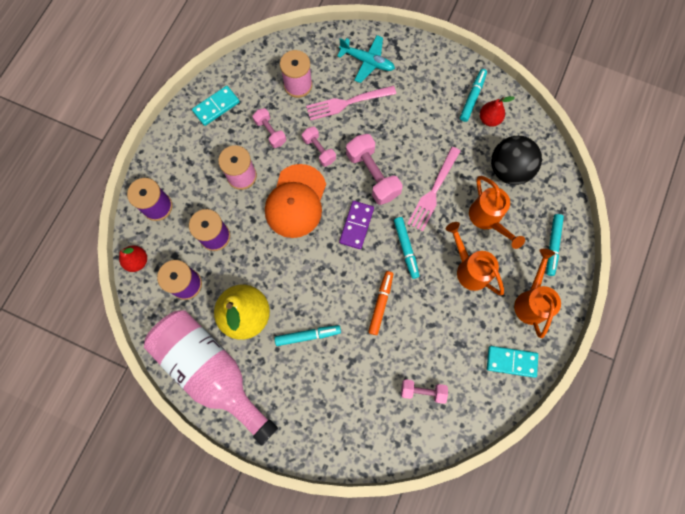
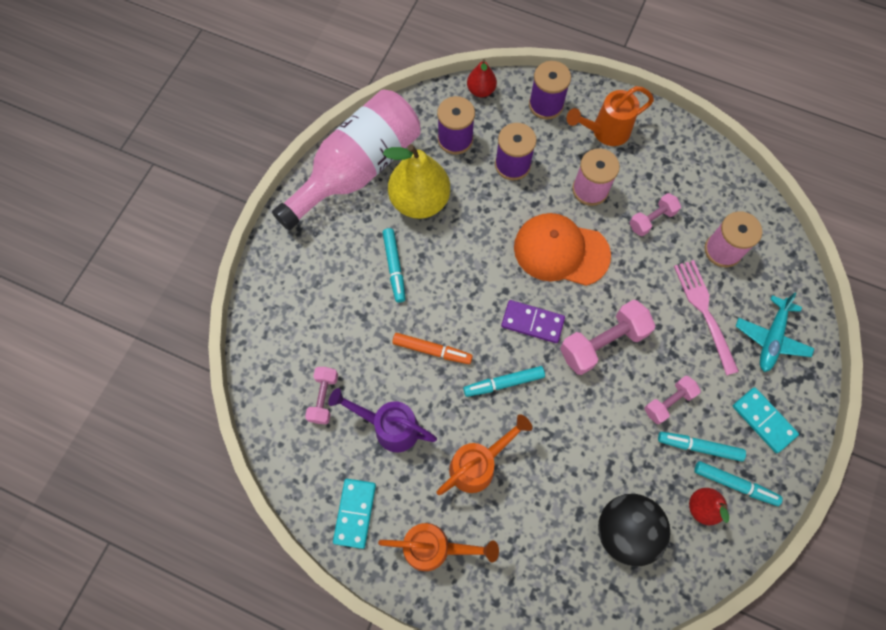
camera: 90 degrees right, 5 degrees down
turquoise domino [192,86,240,126] -> turquoise domino moved to [733,387,799,453]
pink dumbbell [302,127,336,167] -> pink dumbbell moved to [644,376,701,424]
pink fork [408,147,460,232] -> none
orange watering can [469,176,525,249] -> orange watering can moved to [567,86,654,146]
turquoise marker [546,214,564,276] -> turquoise marker moved to [658,432,746,462]
none -> purple watering can [328,388,437,452]

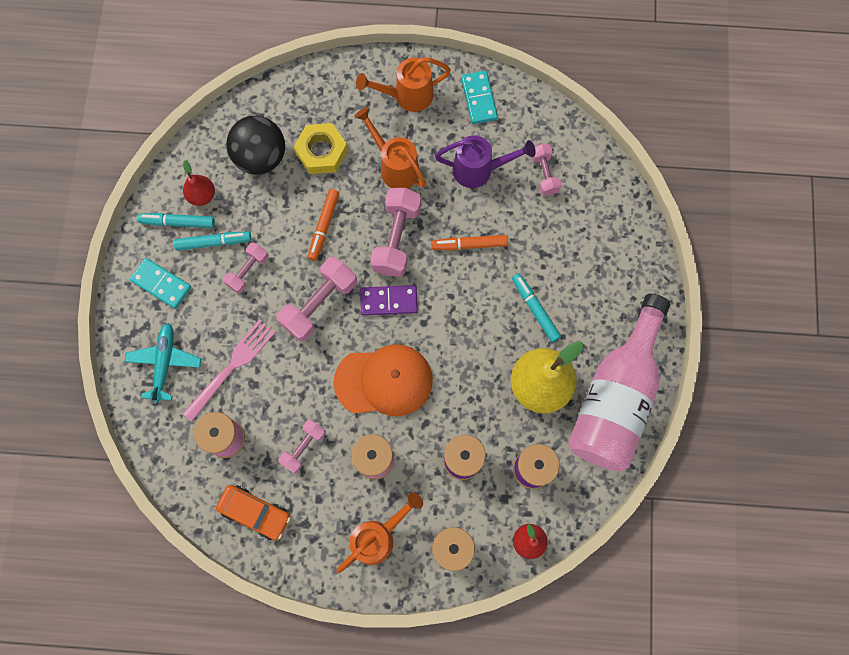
camera: 160 degrees right, 5 degrees up
orange watering can [437,414,532,495] -> orange watering can turned 105 degrees clockwise [354,107,426,189]
turquoise marker [463,366,545,397] -> pink dumbbell [370,188,421,277]
pink fork [674,260,739,375] -> pink fork turned 105 degrees counterclockwise [182,319,276,422]
none -> orange car [216,485,291,540]
none -> yellow nut [294,123,348,174]
none -> orange marker [308,189,339,261]

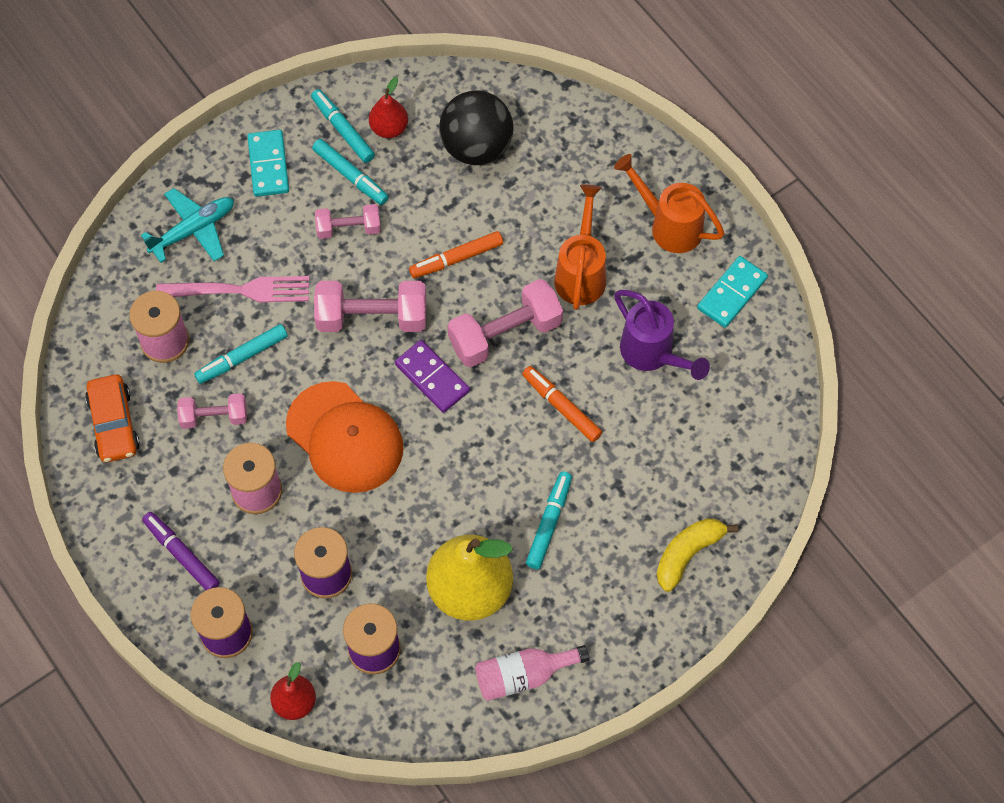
camera: 50 degrees right, 10 degrees down
yellow nut [294,123,348,174] -> none
orange watering can [336,492,423,573] -> purple marker [142,512,220,590]
pink dumbbell [531,144,562,195] -> none
pink bottle [568,294,670,471] -> pink bottle [475,645,590,701], size x0.47
none -> turquoise marker [194,324,288,384]
none -> yellow banana [656,518,738,592]

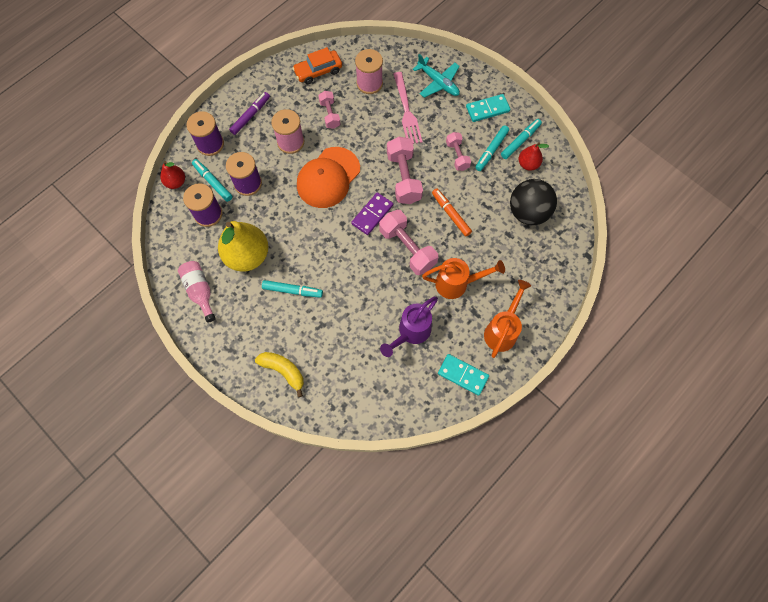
camera: 80 degrees right, 5 degrees up
turquoise marker [194,324,288,384] -> turquoise marker moved to [192,159,232,202]
orange marker [522,366,602,442] -> none

